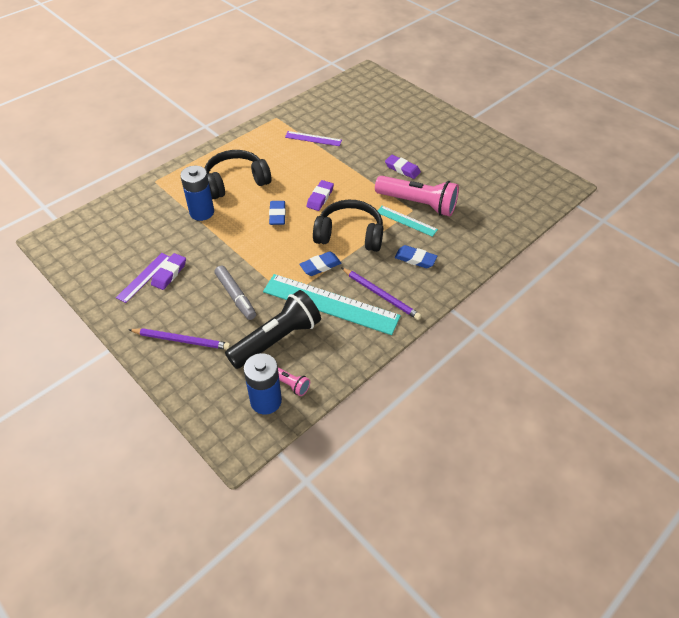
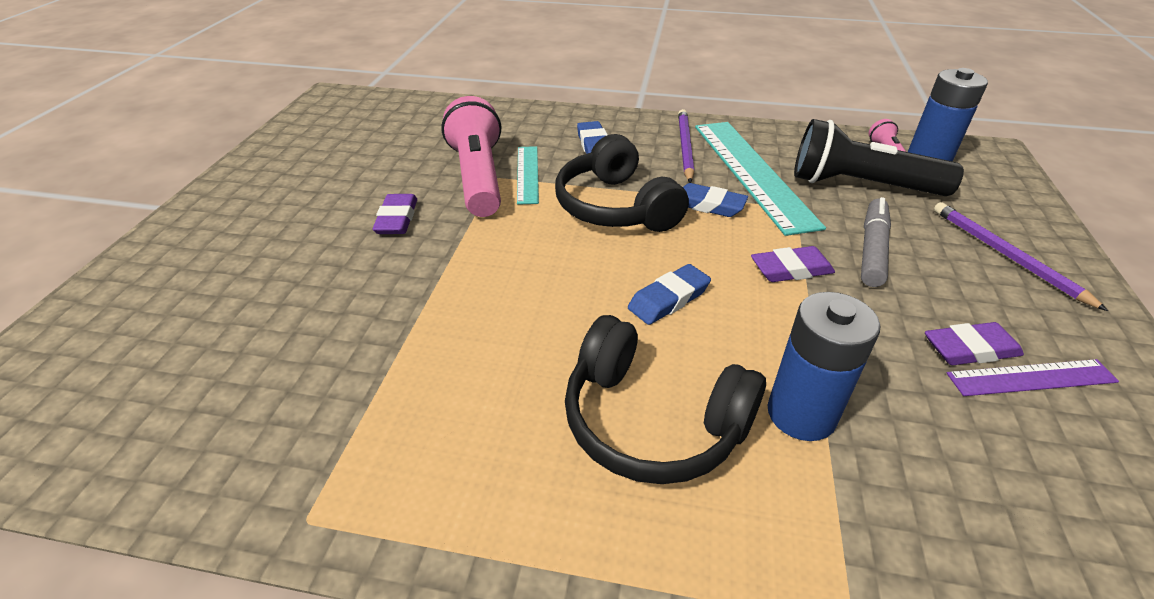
camera: 125 degrees left, 10 degrees down
purple ruler [285,131,342,146] -> none
purple eraser [306,180,334,211] -> purple eraser moved to [751,246,835,282]

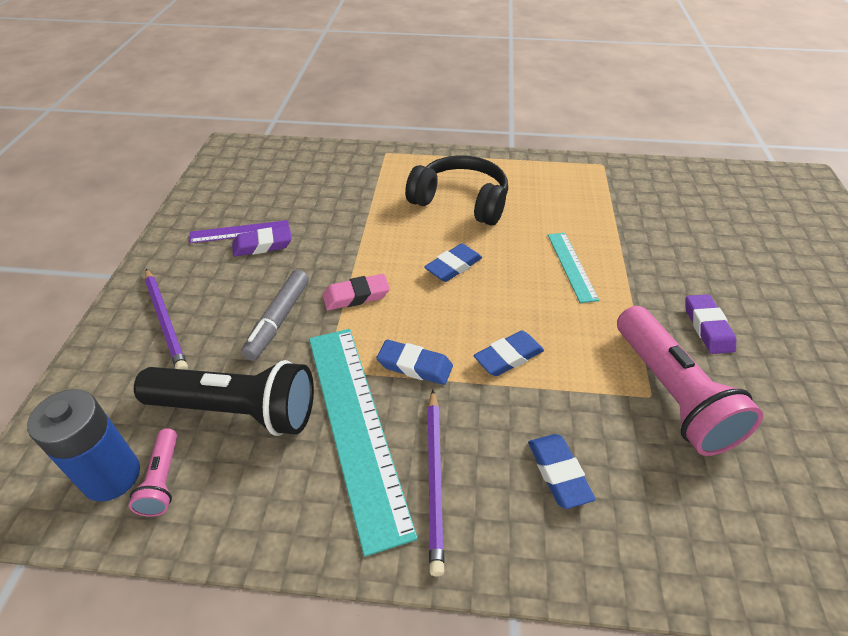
camera: 175 degrees right, 5 degrees up
turquoise ruler [517,146,539,205] -> turquoise ruler moved to [548,233,599,303]
black headphones [555,134,689,232] -> blue eraser [474,330,544,376]
purple eraser [751,246,835,282] -> pink eraser [323,274,390,310]
blue battery [768,292,881,441] -> none

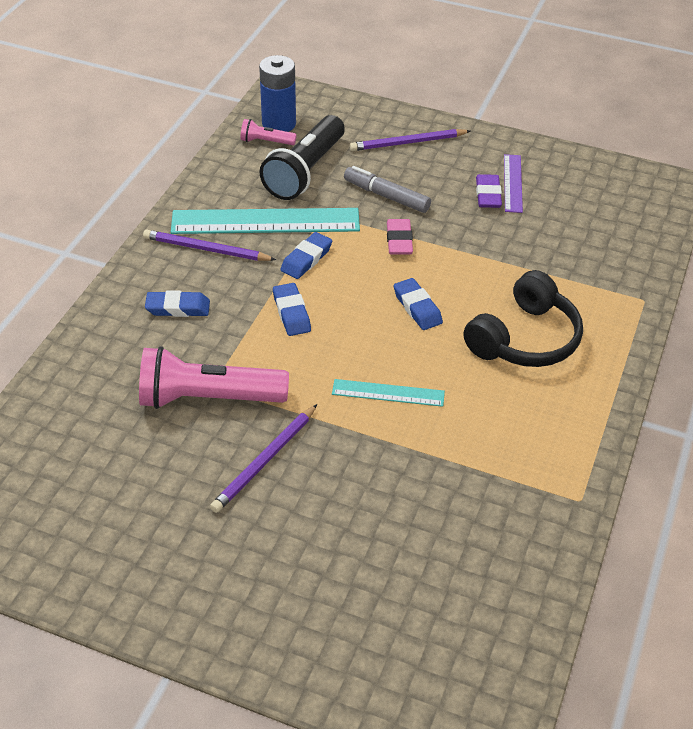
camera: 105 degrees right, 0 degrees up
purple eraser [686,294,736,354] -> purple pencil [210,404,317,513]

